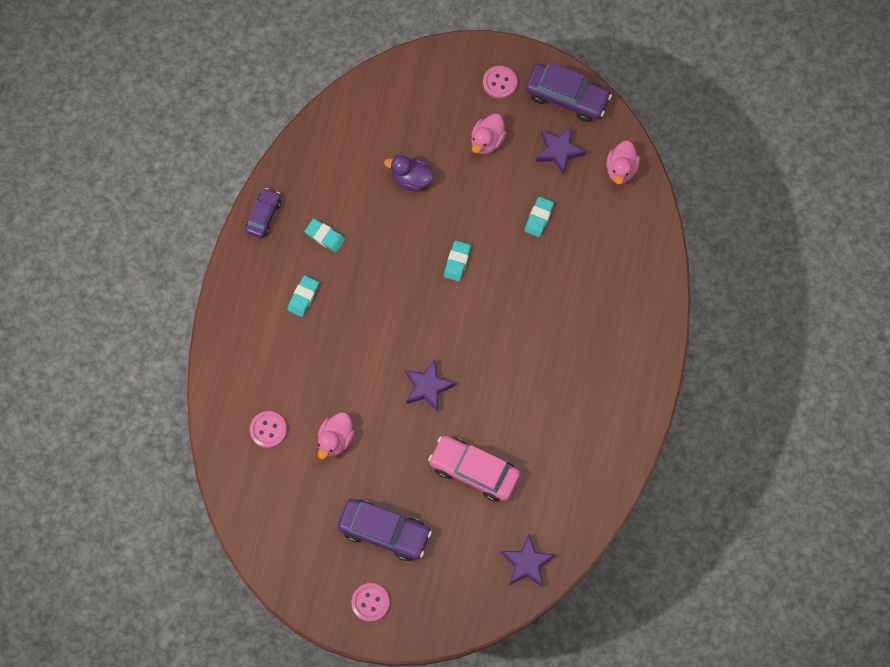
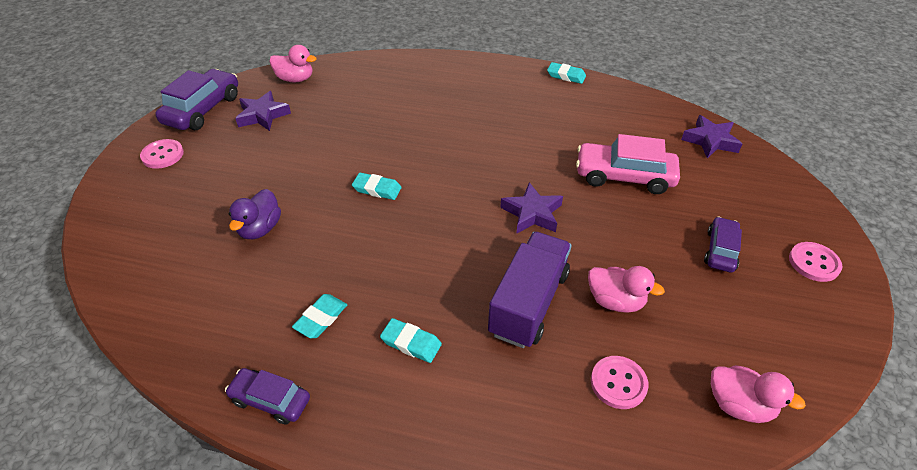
camera: 90 degrees left, 25 degrees down
purple car [338,499,432,561] -> purple car [704,217,742,273], size x0.60
pink car [428,436,521,502] -> pink car turned 75 degrees clockwise [576,134,680,194]
pink duck [471,114,507,154] -> pink duck moved to [711,365,806,423]
turquoise eraser [524,197,554,237] -> turquoise eraser moved to [547,62,586,84]
none -> purple truck [488,232,572,348]

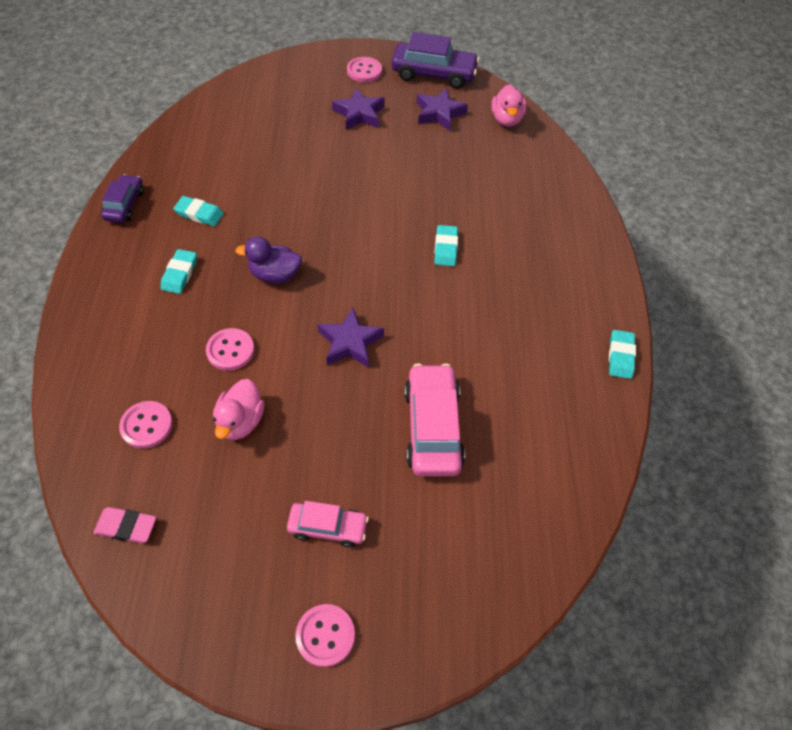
camera: 75 degrees right, 10 degrees up
purple duck [229,189,281,239] -> purple duck moved to [235,237,302,284]
turquoise eraser [352,173,402,200] -> turquoise eraser moved to [434,225,458,266]
purple truck [488,232,572,348] -> pink button [206,328,254,371]
purple star [681,115,742,158] -> purple star moved to [332,88,385,130]
purple car [704,217,742,273] -> pink car [287,501,369,548]
pink duck [711,365,806,423] -> pink eraser [93,507,156,544]

